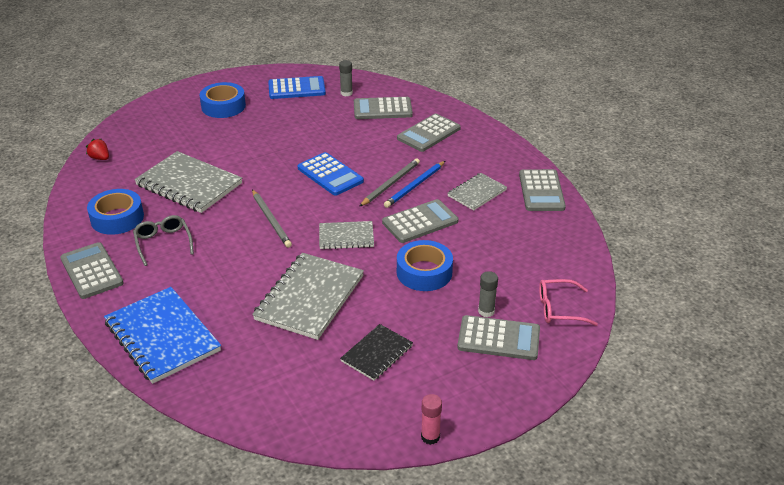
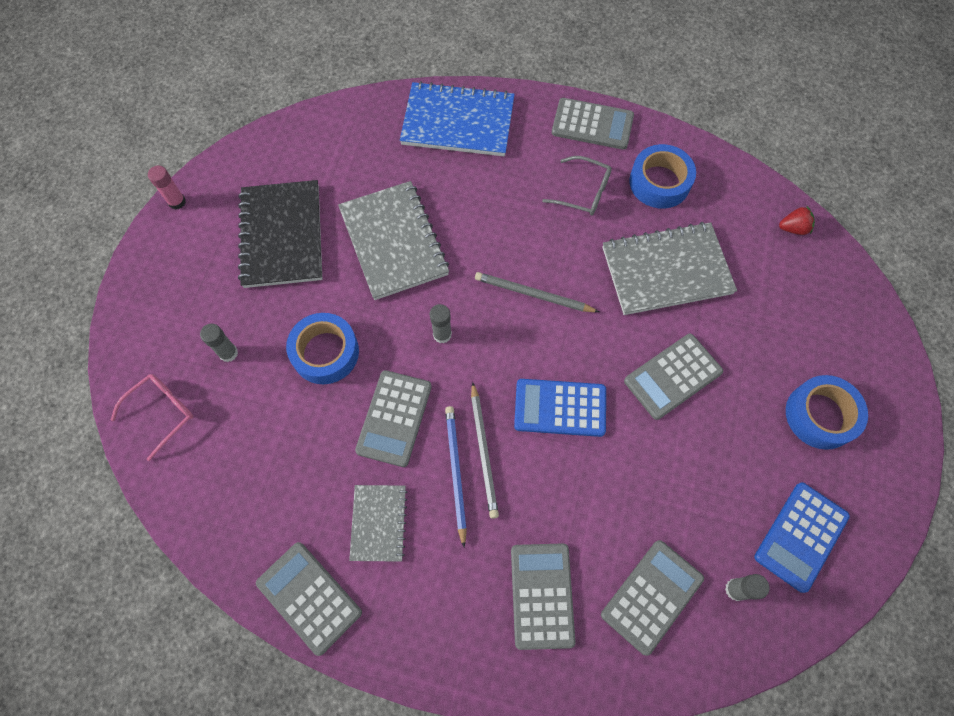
camera: 135 degrees right, 30 degrees up
grey notebook [319,221,374,249] -> grey glue stick [430,304,452,343]
black notebook [340,324,413,381] -> black notebook [238,180,322,288], size x1.77
grey calculator [457,315,540,360] -> grey calculator moved to [624,334,723,420]

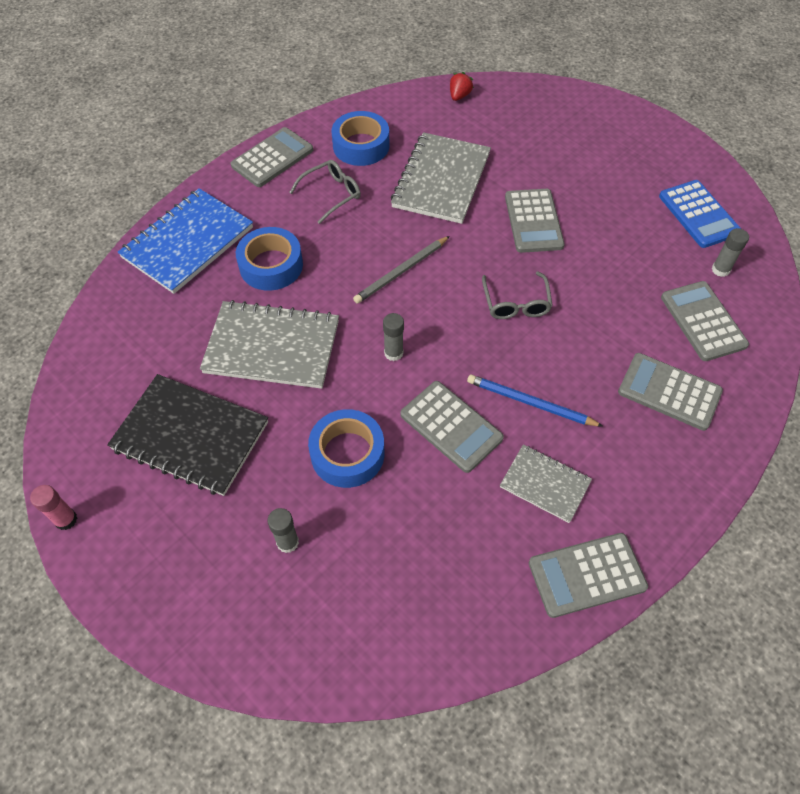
camera: 60 degrees left, 10 degrees down
pink glasses [111,374,193,461] -> none
grey pencil [471,382,499,519] -> none
blue calculator [514,379,606,437] -> grey glasses [482,272,553,319]
blue tape [786,375,868,450] -> blue tape moved to [236,227,303,291]

